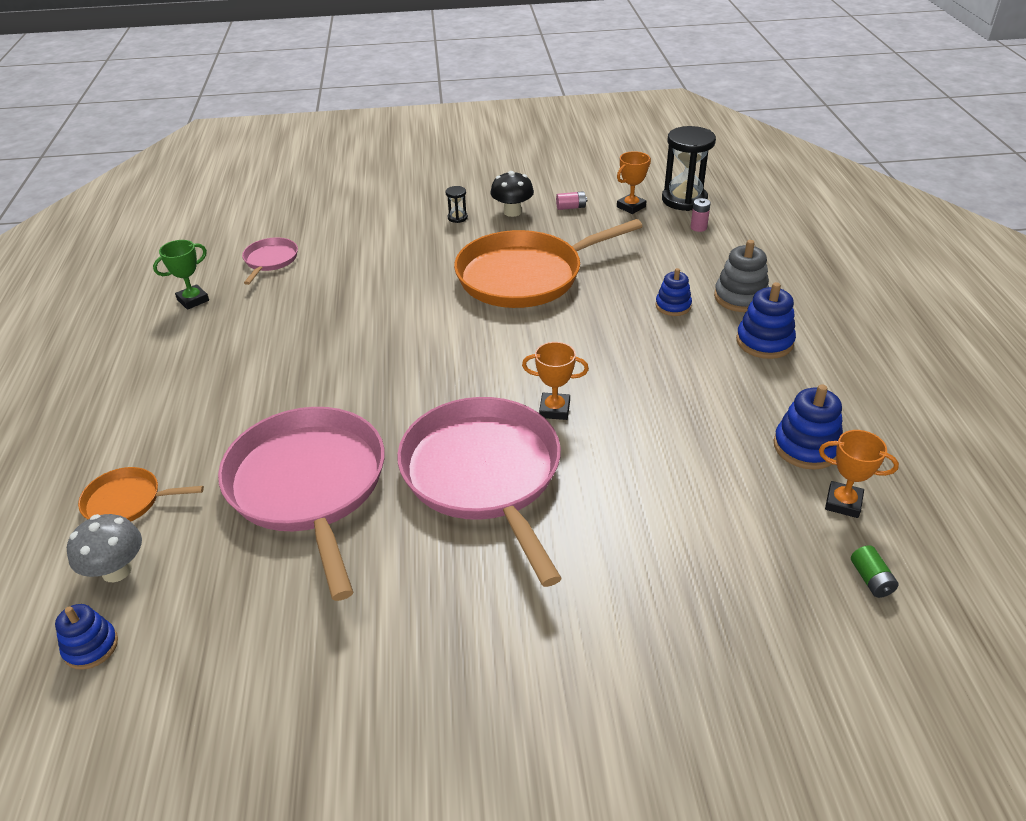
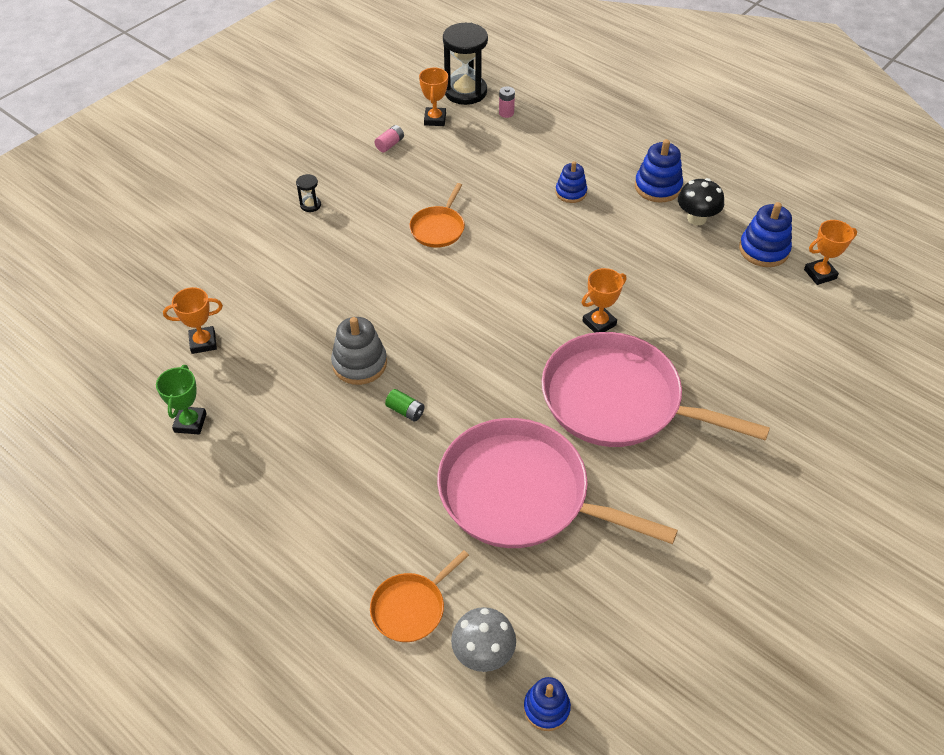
camera: 45 degrees left, 10 degrees up
pink pan [242,237,298,285] -> orange trophy [163,287,223,354]
orange pan [454,219,643,308] -> orange pan [409,183,465,248], size x0.46
black mushroom [490,171,534,217] -> black mushroom moved to [678,178,724,225]
grey stacking toy [714,240,769,312] -> grey stacking toy moved to [331,317,387,385]
green battery [851,545,899,598] -> green battery moved to [385,389,424,422]

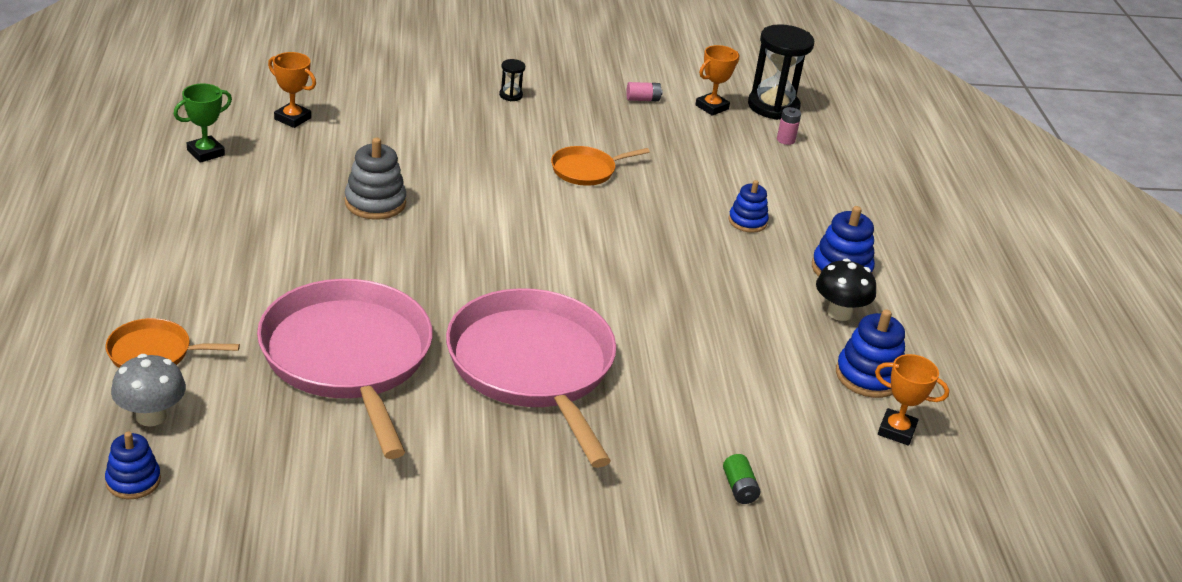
camera: 40 degrees right, 15 degrees down
green battery [385,389,424,422] -> green battery moved to [723,454,760,504]
orange trophy [582,268,626,333] -> none

